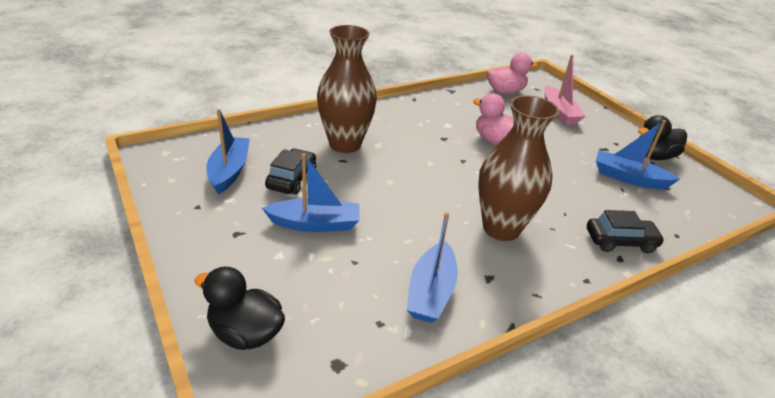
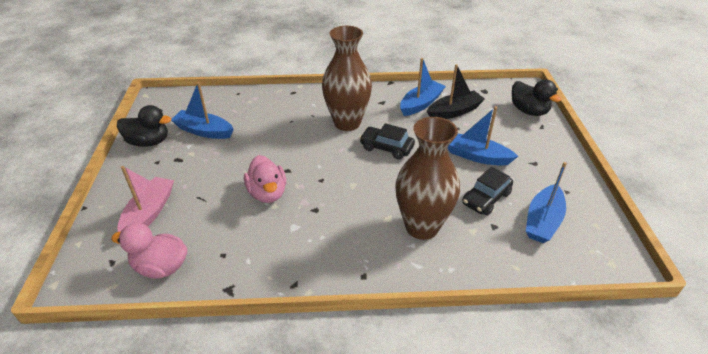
camera: 150 degrees left, 5 degrees up
black car [587,210,665,253] -> black car moved to [359,123,415,160]
blue boat [596,120,680,189] -> blue boat turned 150 degrees clockwise [171,82,234,139]
none -> black boat [427,64,485,119]

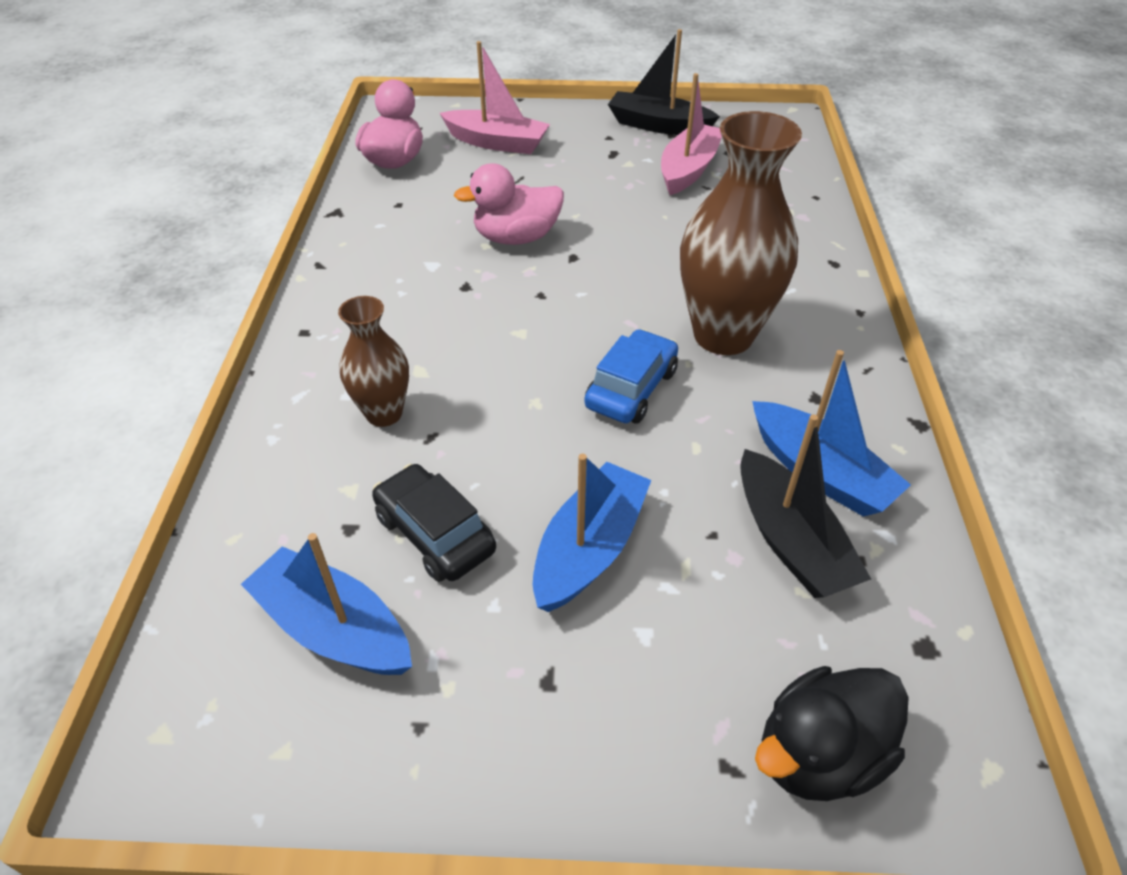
camera: 95 degrees right, 5 degrees up
black duck [117,105,171,147] -> black boat [608,29,720,135]
blue boat [171,82,234,139] -> pink boat [661,73,722,195]
black car [359,123,415,160] -> blue car [584,329,678,424]
brown vase [395,117,460,240] -> brown vase [338,296,409,427], size x0.55

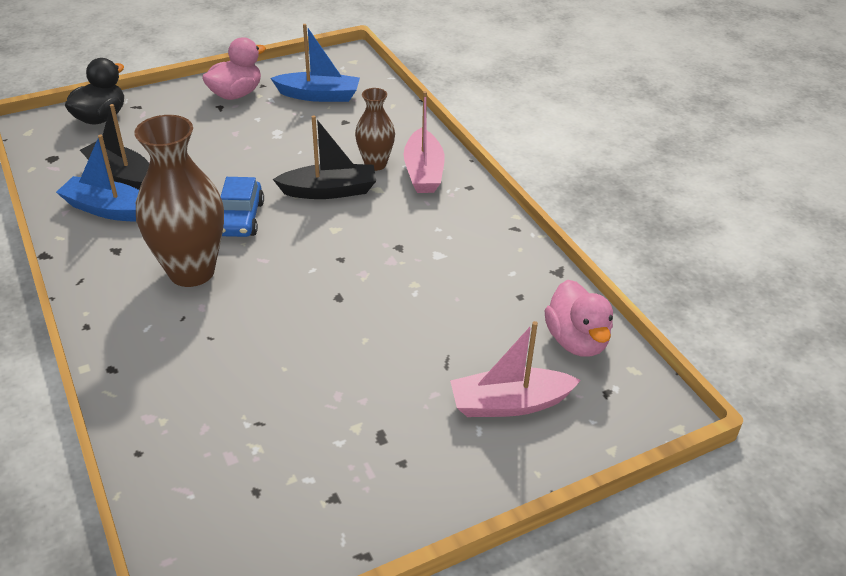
camera: 150 degrees right, 5 degrees down
black car [372,464,496,582] -> none
pink duck [454,163,564,245] -> pink duck moved to [202,37,266,100]
blue boat [533,454,651,612] -> none
black boat [608,29,720,135] -> black boat moved to [273,115,376,199]
pink boat [661,73,722,195] -> pink boat moved to [403,91,445,193]

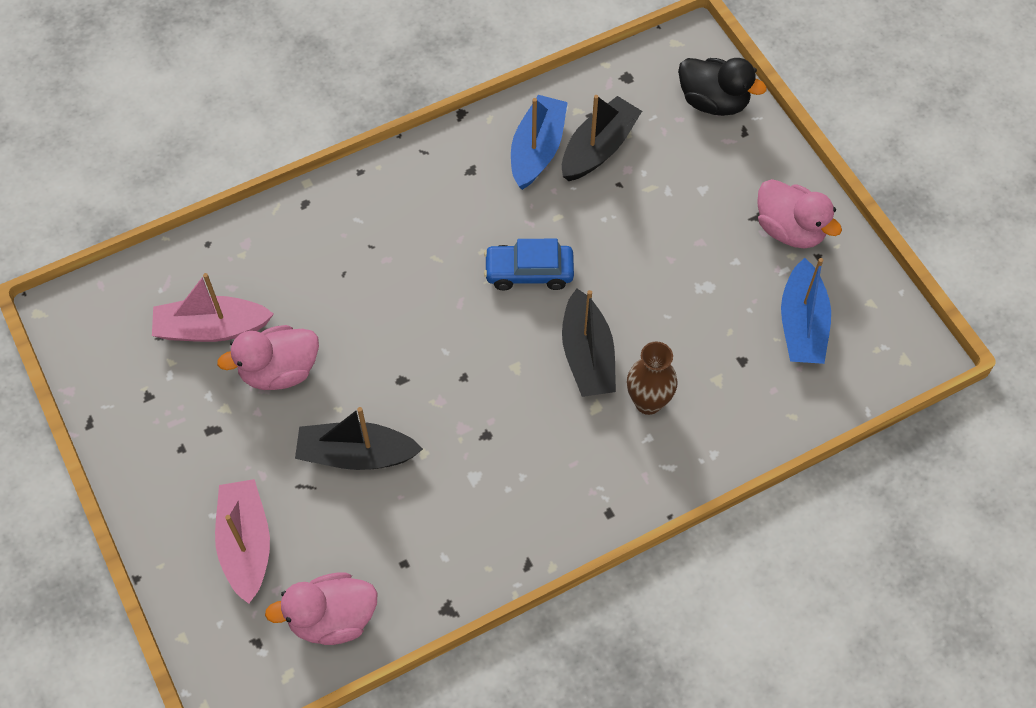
camera: 90 degrees right, 20 degrees up
brown vase [134,115,224,287] -> none
pink boat [403,91,445,193] -> pink boat moved to [152,273,274,342]
none -> pink duck [217,325,319,390]
none -> black boat [295,407,423,470]

